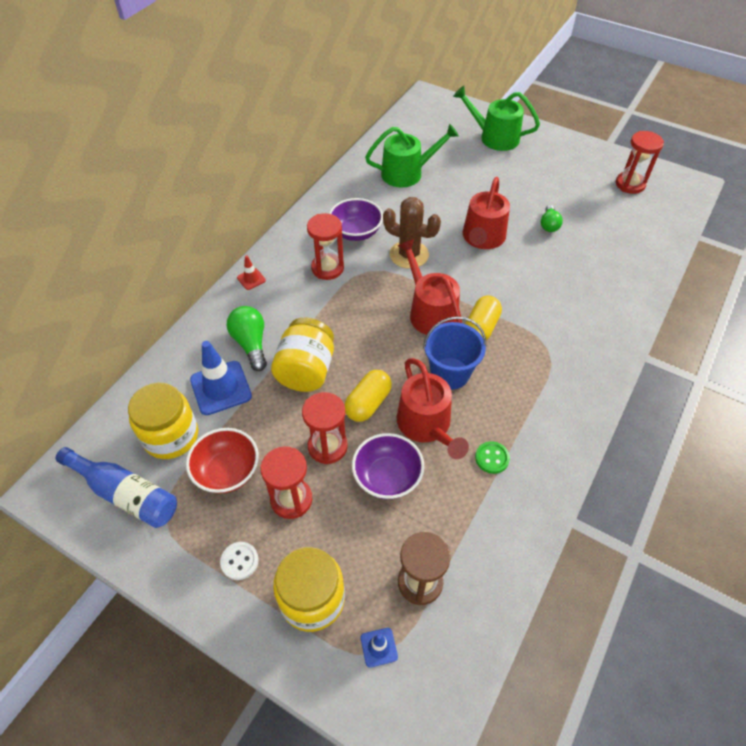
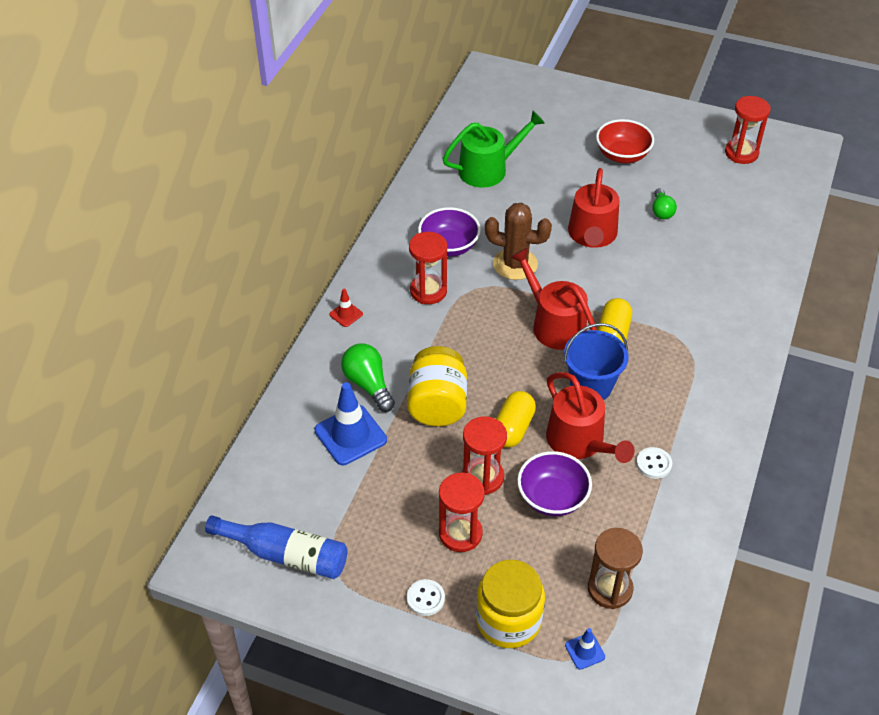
camera: 10 degrees left, 5 degrees down
yellow jar [128,383,198,459] -> none
red bowl [186,428,259,493] -> red bowl moved to [596,119,654,163]
green watering can [453,86,540,151] -> none
green button [475,441,510,474] -> white button [636,447,672,479]

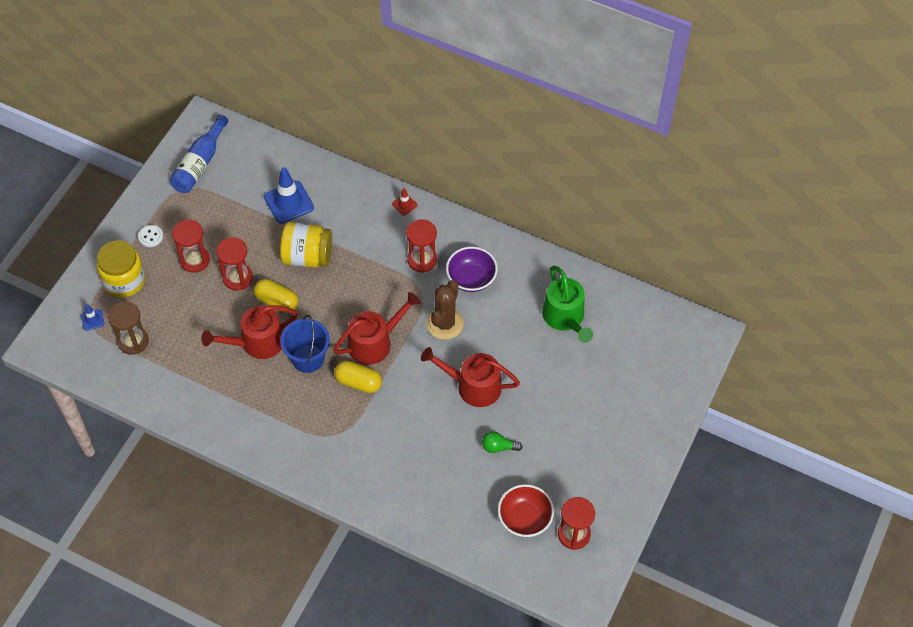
camera: 95 degrees right, 10 degrees up
green light bulb [341,344,395,412] -> none
purple bowl [517,451,592,516] -> none
red bowl [596,119,654,163] -> red bowl moved to [498,484,554,537]
white button [636,447,672,479] -> none

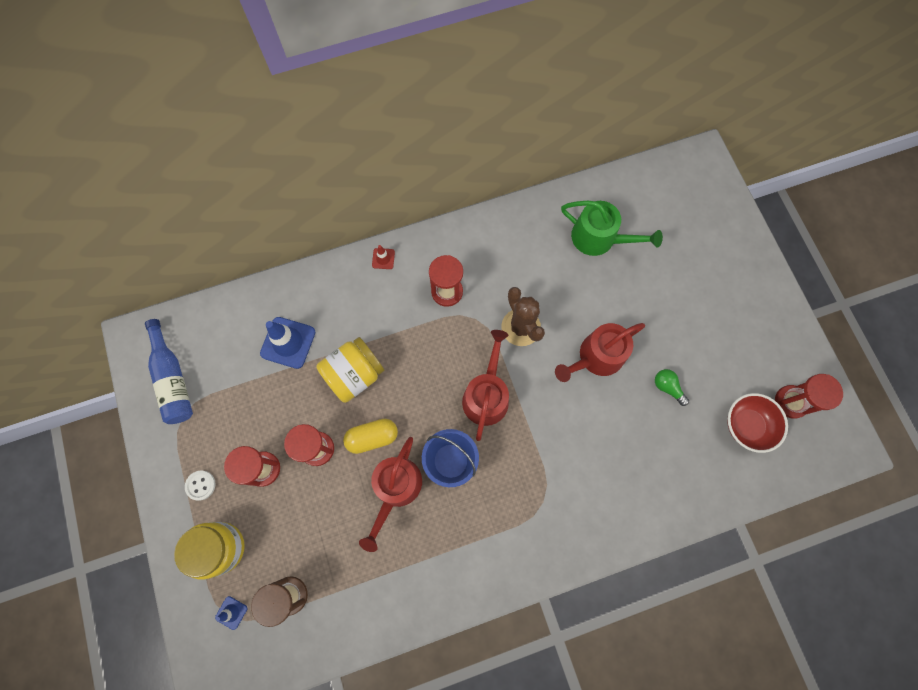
camera: 45 degrees left, 15 degrees up
yellow capsule [334,361,382,393] -> none
purple bowl [446,246,498,292] -> none
green light bulb [482,431,522,453] -> green light bulb turned 90 degrees clockwise [655,369,689,406]

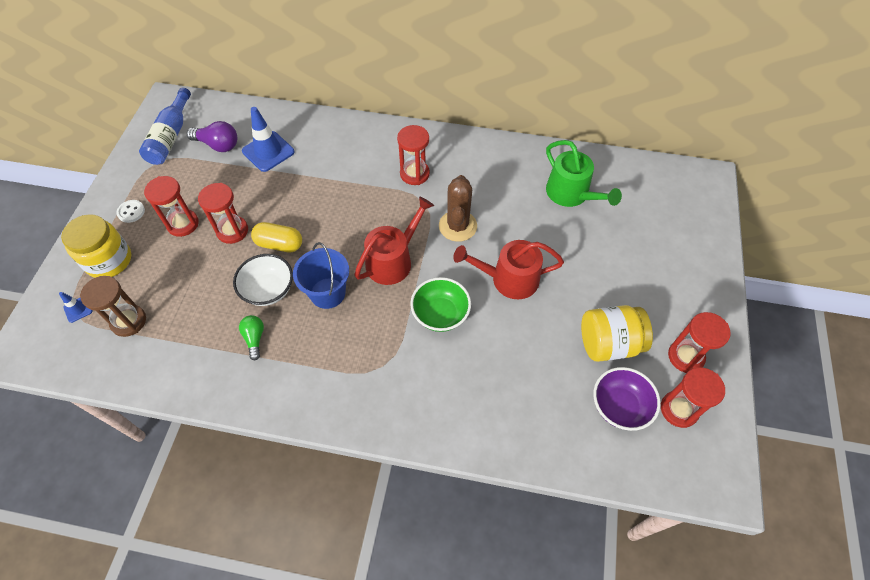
camera: 30 degrees right, 15 degrees down
yellow jar [316,337,384,403] -> yellow jar moved to [581,305,653,362]
red watering can [359,437,422,552] -> white bowl [233,254,293,306]
red traffic cone [372,245,395,269] -> none
green light bulb [655,369,689,406] -> green light bulb moved to [239,315,264,361]
red bowl [727,393,788,453] -> purple bowl [593,367,661,431]
none -> purple light bulb [187,121,237,152]
none -> green bowl [410,277,471,332]
none -> red hourglass [668,312,731,373]

